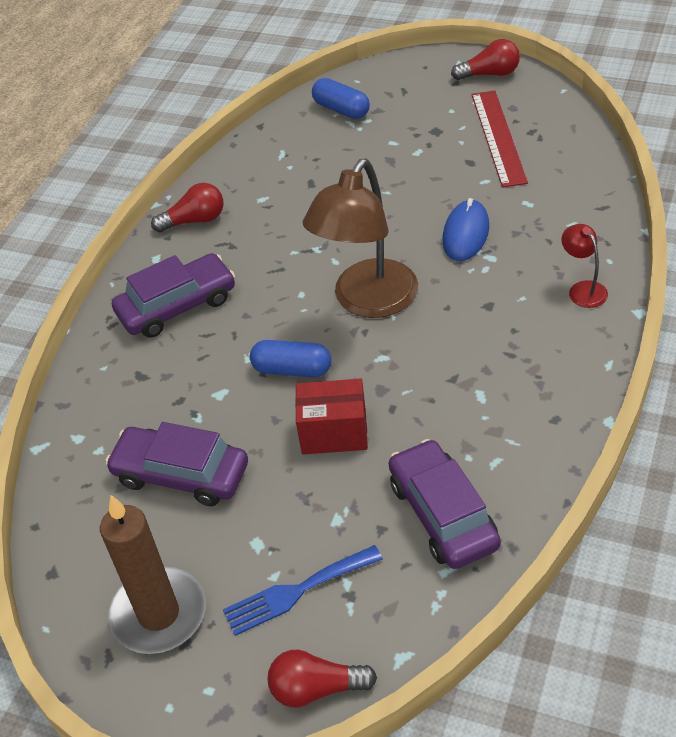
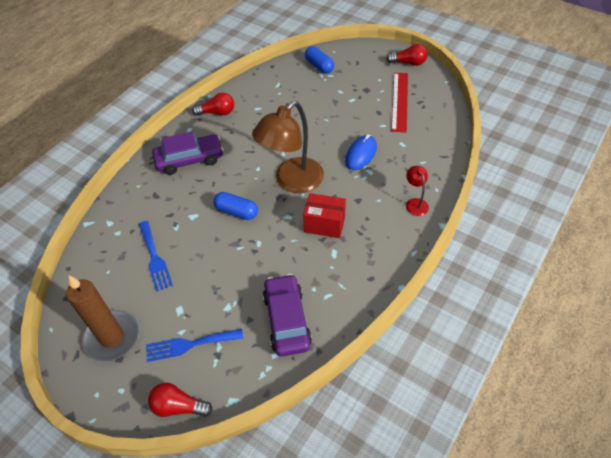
camera: 10 degrees right, 5 degrees up
purple car [105,422,248,506] -> blue fork [139,221,173,292]
red box [295,379,368,454] -> red box moved to [303,193,346,238]

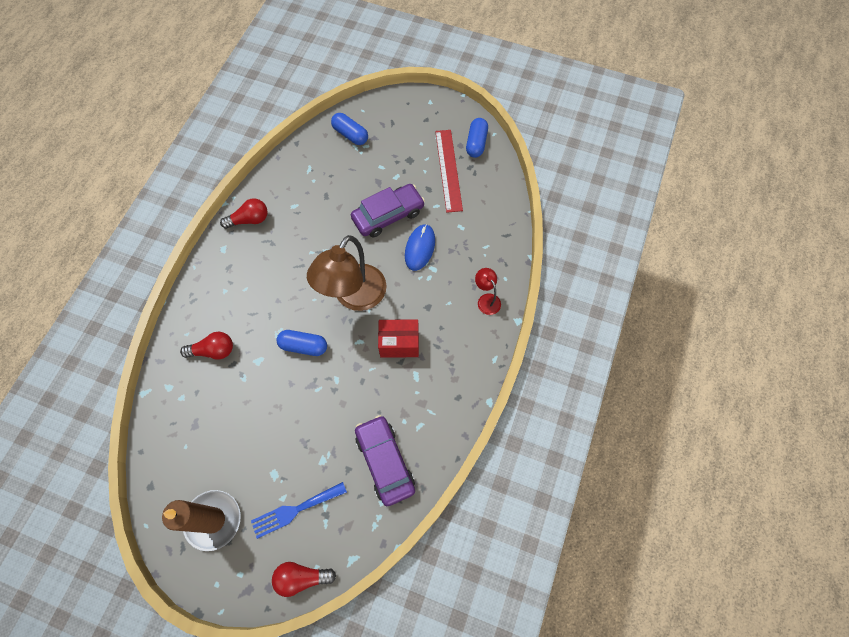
camera: 15 degrees left, 15 degrees up
blue fork [139,221,173,292] -> none
purple car [152,132,224,175] -> purple car moved to [351,184,425,237]
red light bulb [386,44,428,66] -> red light bulb moved to [180,332,233,360]
none -> blue capsule [466,118,488,158]

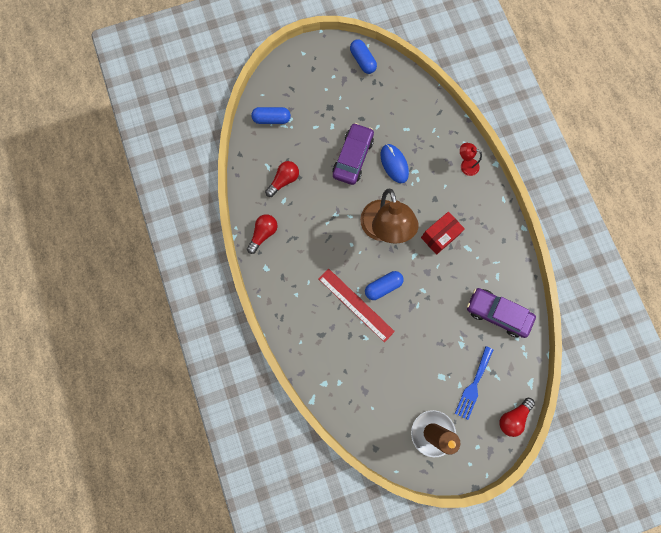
camera: 40 degrees left, 10 degrees up
red light bulb [180,332,233,360] -> red light bulb moved to [265,161,299,197]
red ruler [435,130,463,213] -> red ruler moved to [318,268,395,342]

